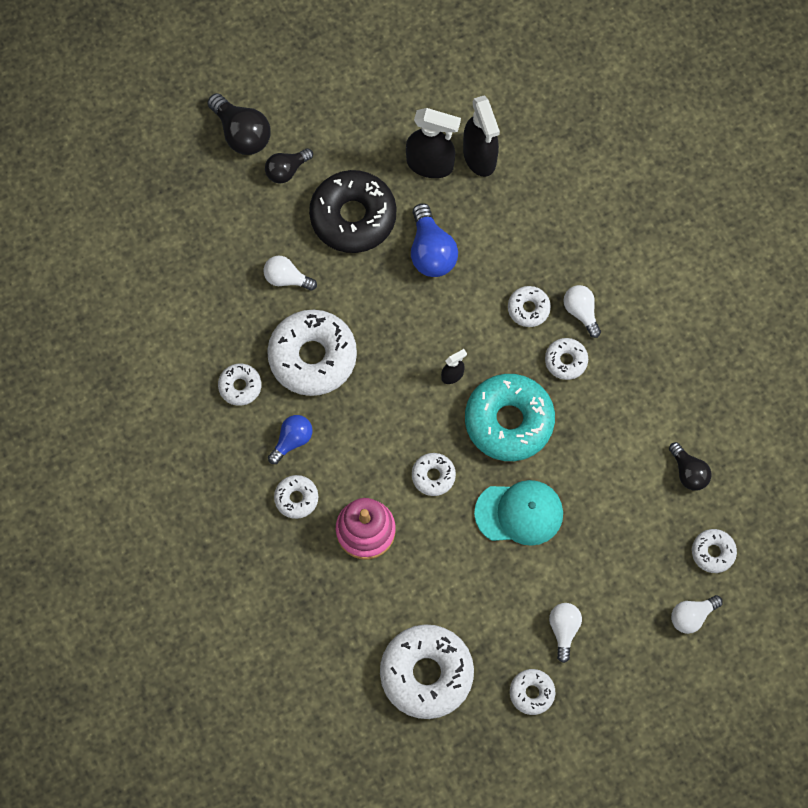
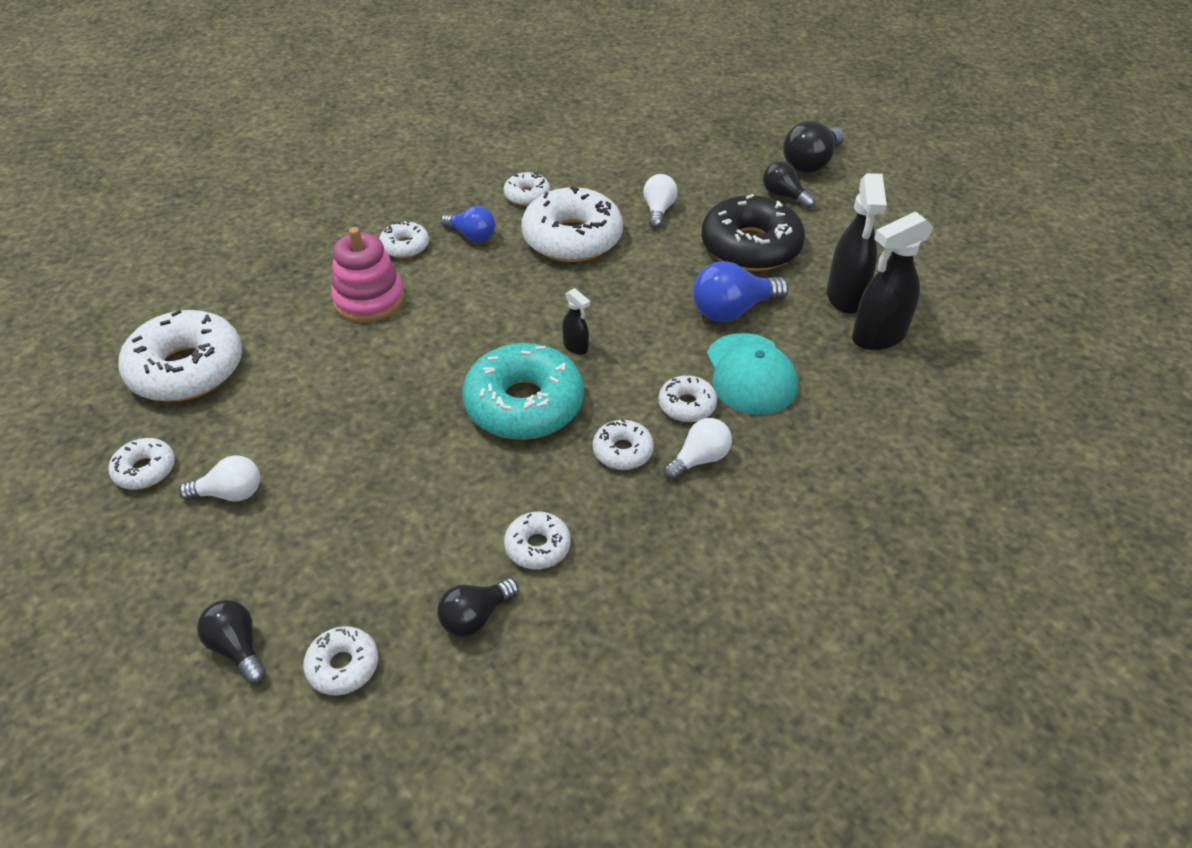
camera: 80 degrees right, 25 degrees down
white donut [412,453,456,496] -> white donut moved to [504,512,571,570]
turquoise cap [474,480,563,546] -> turquoise cap moved to [707,333,798,415]
white light bulb [671,595,723,634] -> black light bulb [197,600,266,684]

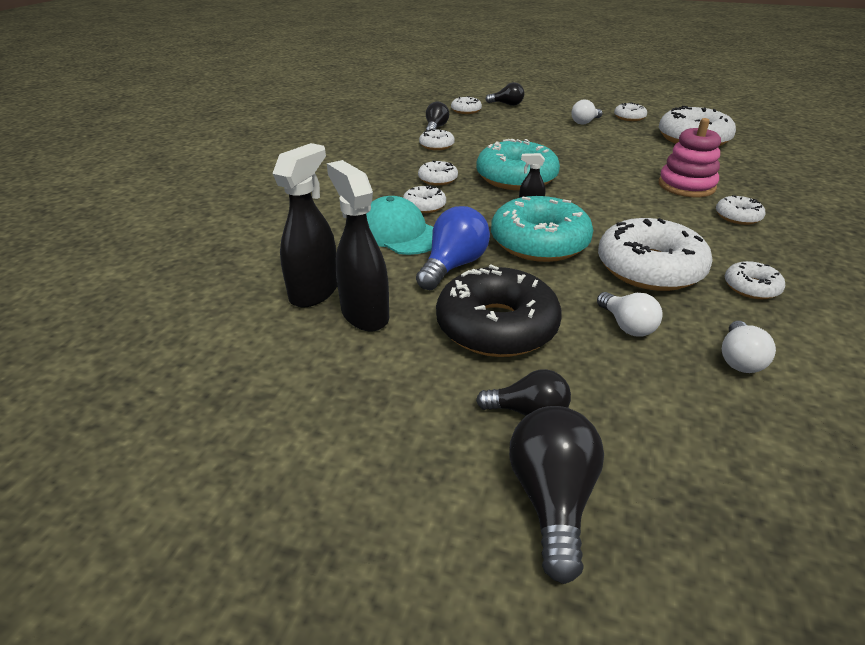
camera: 145 degrees right, 10 degrees down
blue light bulb [441,206,495,242] -> none
white light bulb [664,418,732,480] -> white light bulb moved to [722,321,776,373]
none -> turquoise donut [491,196,593,262]

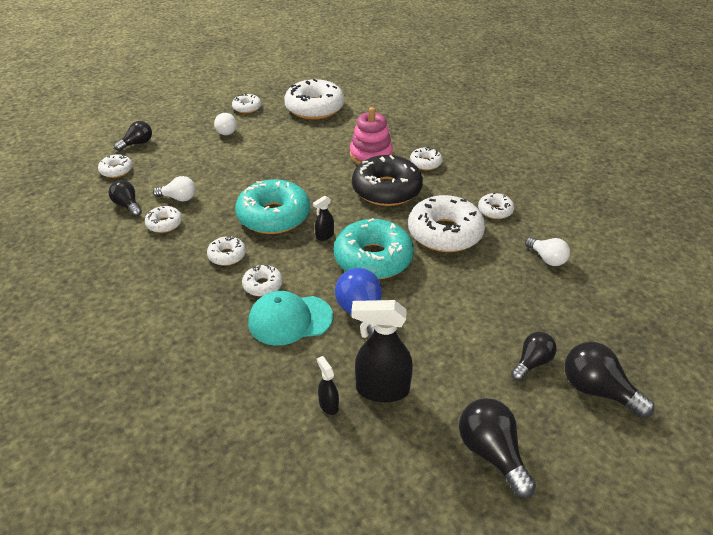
camera: 55 degrees left, 5 degrees up
black spray bottle [272,143,337,307] -> black spray bottle [317,356,339,415], size x0.49
black donut [436,265,562,357] -> black donut moved to [352,155,423,206]
white light bulb [597,292,663,337] -> white light bulb moved to [153,176,196,201]
none -> black light bulb [459,398,536,498]

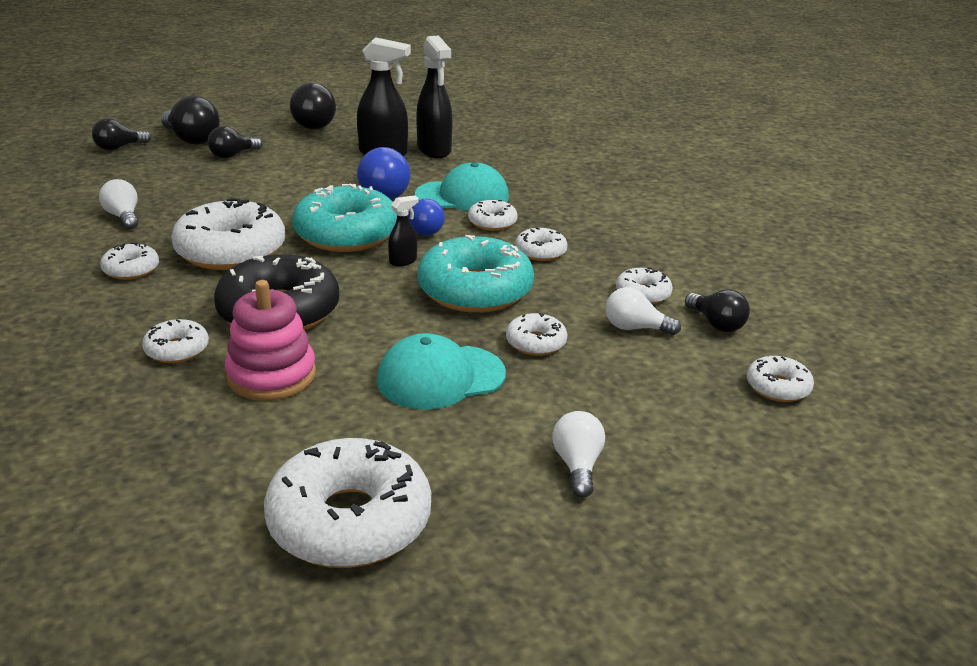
camera: 175 degrees left, 10 degrees down
black light bulb [114,121,152,151] -> black light bulb moved to [92,118,151,151]
white donut [232,93,261,113] -> white donut moved to [506,313,567,356]
black spray bottle [317,356,339,415] -> black spray bottle [416,35,453,158], size x2.05
none -> turquoise cap [377,333,506,410]
none -> blue light bulb [408,199,445,236]

